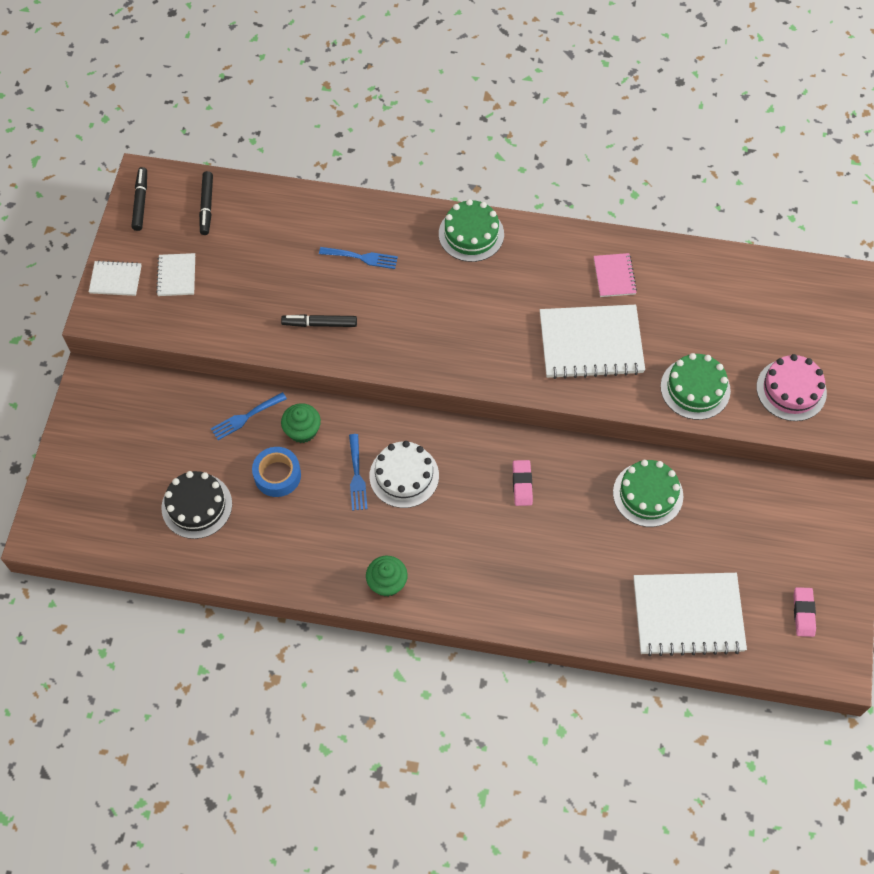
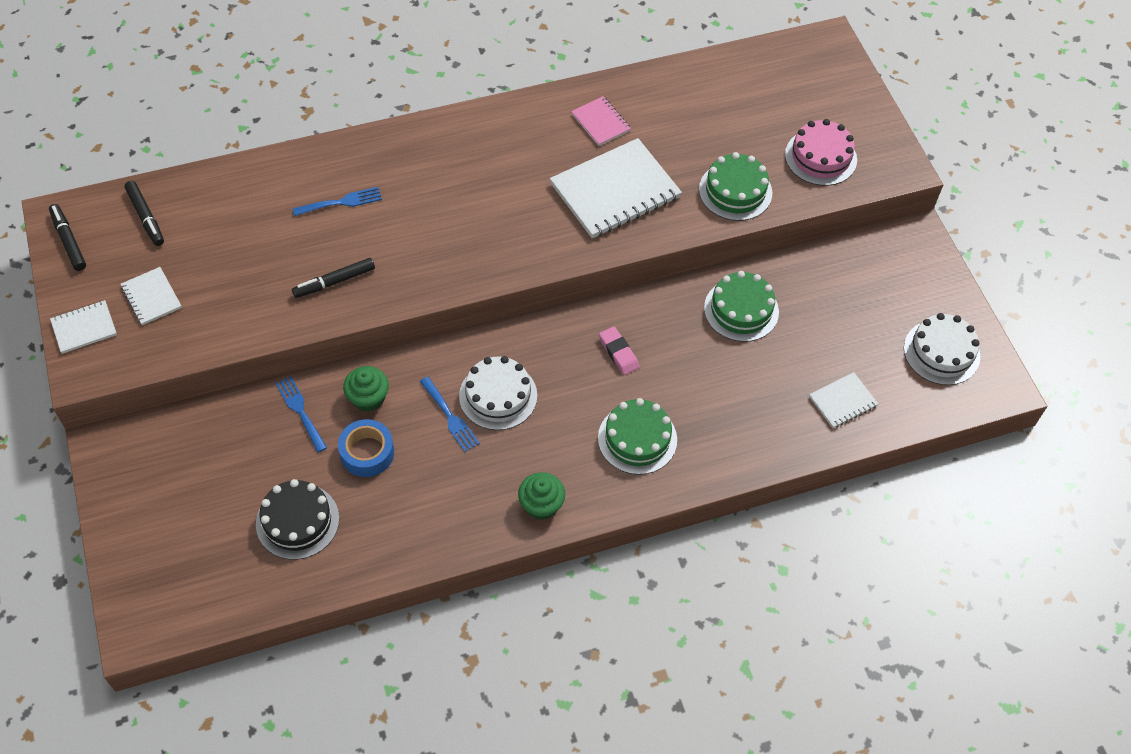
camera: 30 degrees left, 5 degrees down
blue fork [211,392,287,440] -> blue fork turned 120 degrees clockwise [275,376,327,452]
green cake [439,199,504,262] -> green cake moved to [598,398,677,475]
white notebook [633,573,747,656] -> white notebook [809,372,878,428], size x0.49
pink eraser [793,587,816,637] -> white cake [904,313,980,385]

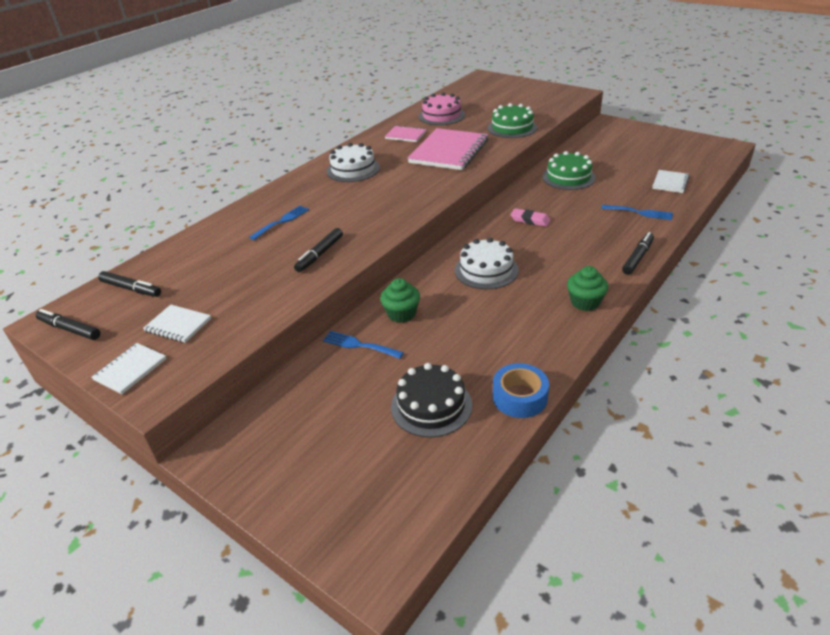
camera: 30 degrees left, 20 degrees down
blue tape [338,419,394,477] -> blue tape moved to [493,363,549,418]
blue fork [419,376,480,452] -> blue fork moved to [601,205,673,220]
white notebook [550,138,682,238] -> pink notebook [408,128,488,170]
green cake [598,398,677,475] -> none
pink cake [785,119,857,186] -> pink cake moved to [419,93,465,125]
white cake [904,313,980,385] -> white cake moved to [327,143,380,182]
none -> black marker [622,232,654,275]

